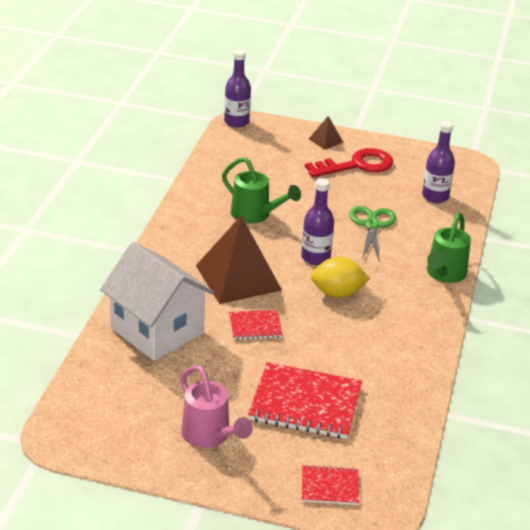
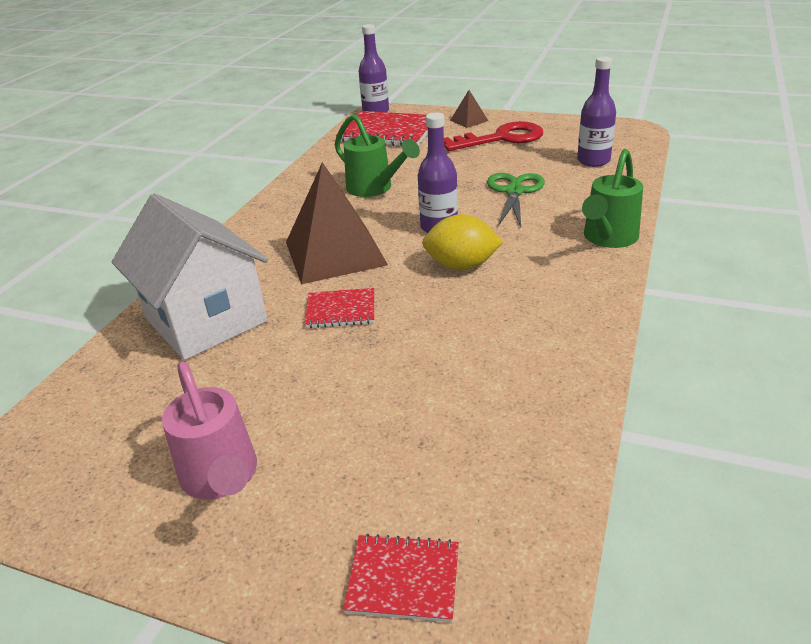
camera: 10 degrees right, 0 degrees up
red notebook [248,362,362,439] -> red notebook moved to [336,111,428,146]

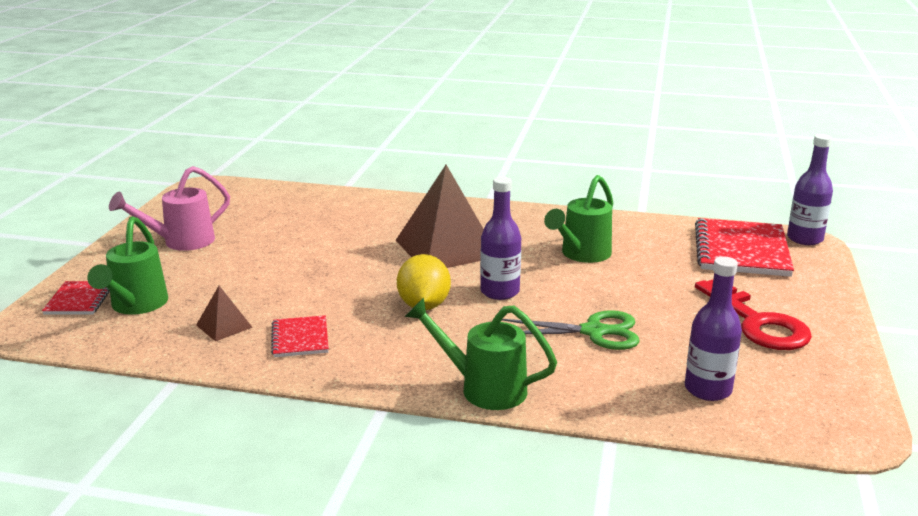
camera: 80 degrees right, 10 degrees down
white house [112,193,268,360] -> none
red notebook [304,288,374,328] -> red notebook moved to [271,315,329,357]
brown pyramid [450,90,488,128] -> brown pyramid moved to [196,286,253,341]
none -> green watering can [87,216,168,315]

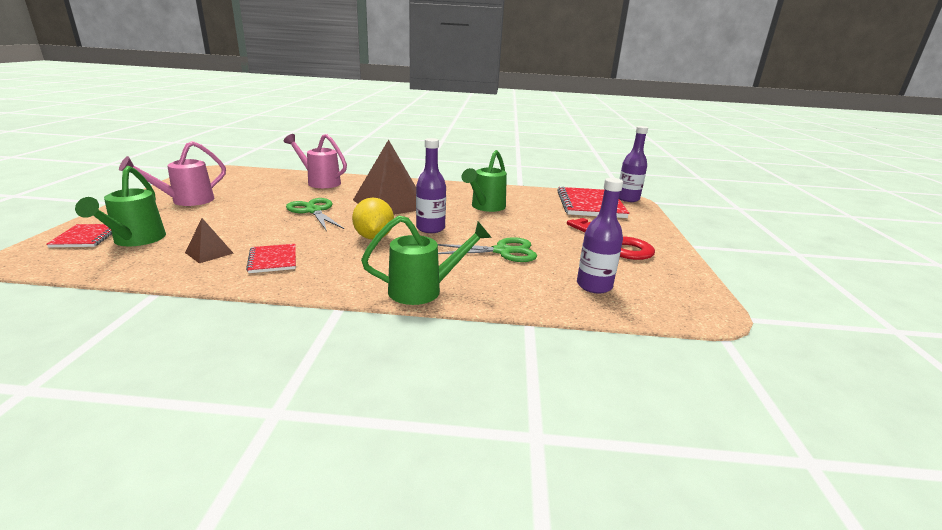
camera: 10 degrees left, 0 degrees up
green watering can [405,298,557,410] -> green watering can turned 150 degrees clockwise [361,216,492,305]
none -> pink watering can [284,134,347,188]
none -> green scissors [286,198,344,230]

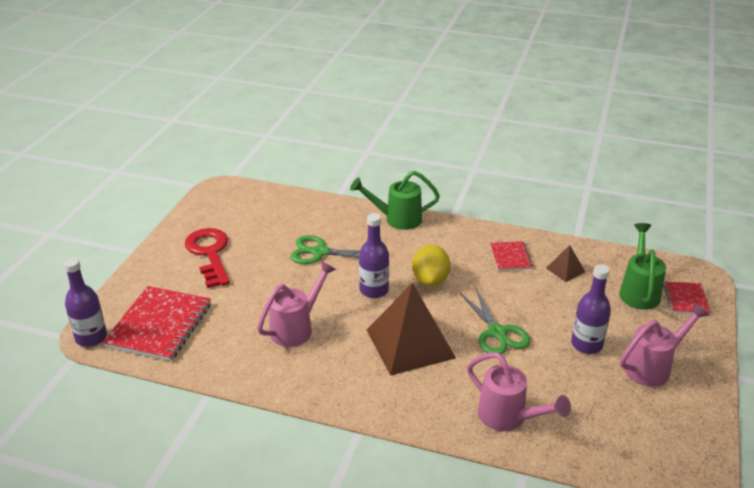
camera: 165 degrees left, 10 degrees up
green watering can [462,150,507,212] -> pink watering can [257,261,336,347]
purple bottle [577,178,623,294] -> purple bottle moved to [571,264,611,354]

